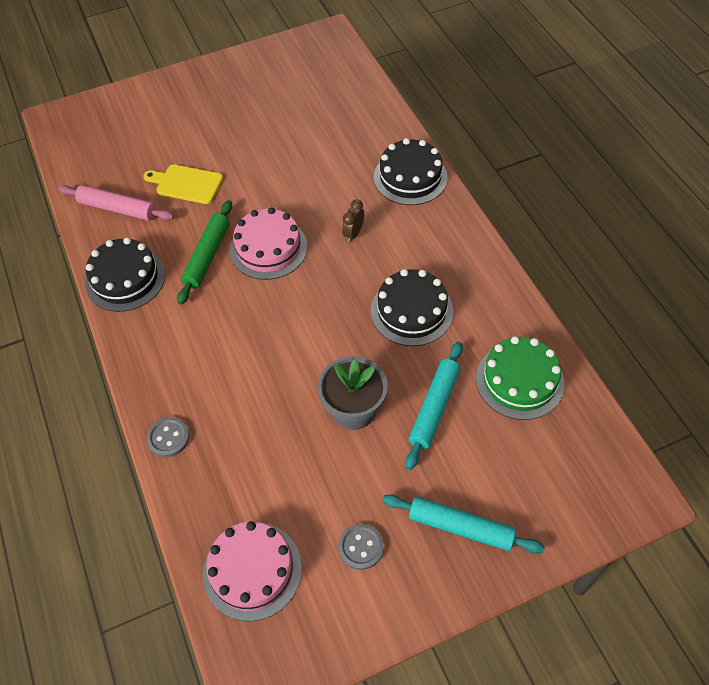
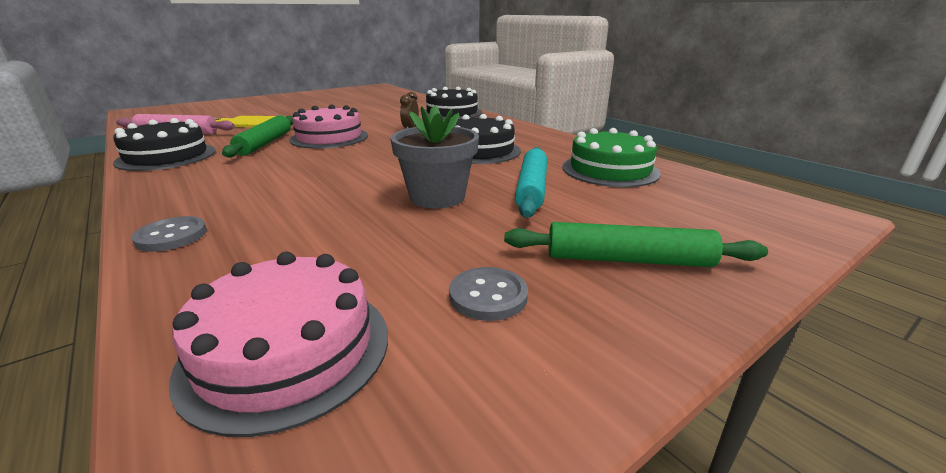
camera: 15 degrees left, 30 degrees down
turquoise rolling pin [382,494,545,554] -> green rolling pin [504,222,768,267]

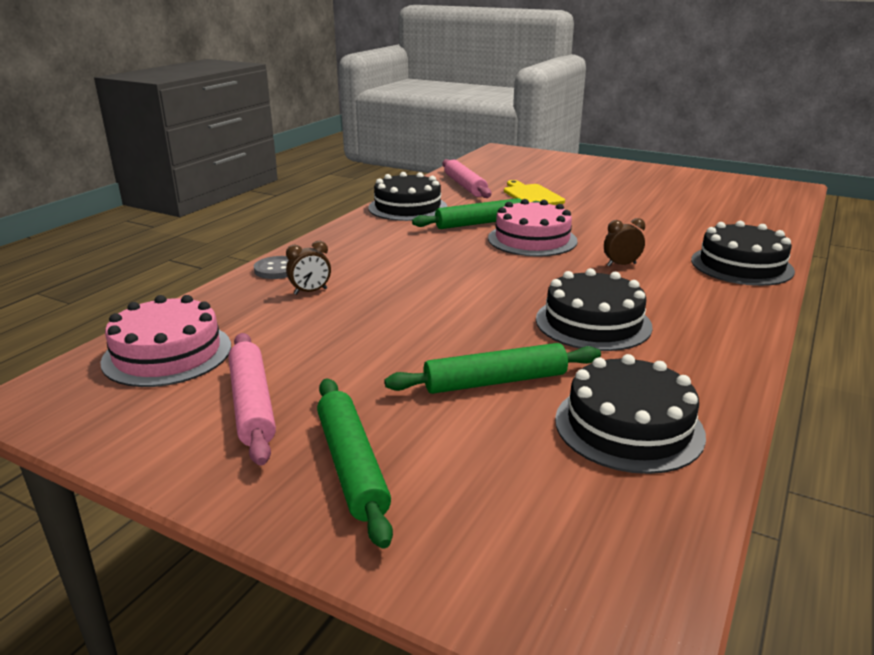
camera: 65 degrees right, 0 degrees up
grey flower pot [390,105,479,209] -> none
grey button [449,267,528,321] -> pink rolling pin [229,333,276,466]
turquoise rolling pin [515,147,547,218] -> green rolling pin [385,343,601,394]
green cake [562,128,661,187] -> black cake [555,354,706,474]
none -> brown clock [286,241,331,295]

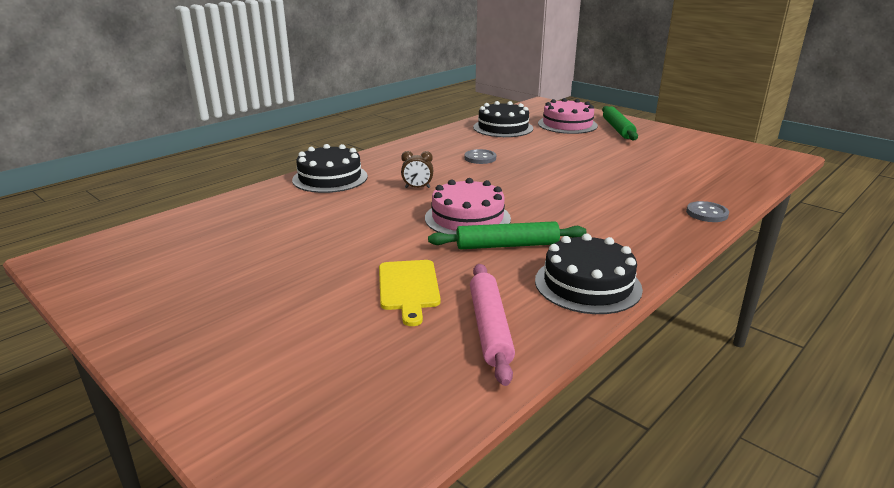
camera: 165 degrees left, 0 degrees up
pink cake [100,295,231,387] -> pink cake moved to [538,98,598,134]
pink rolling pin [229,333,276,466] -> none
brown clock [286,241,331,295] -> none
green rolling pin [385,343,601,394] -> none
black cake [536,268,653,351] -> grey button [464,149,496,164]

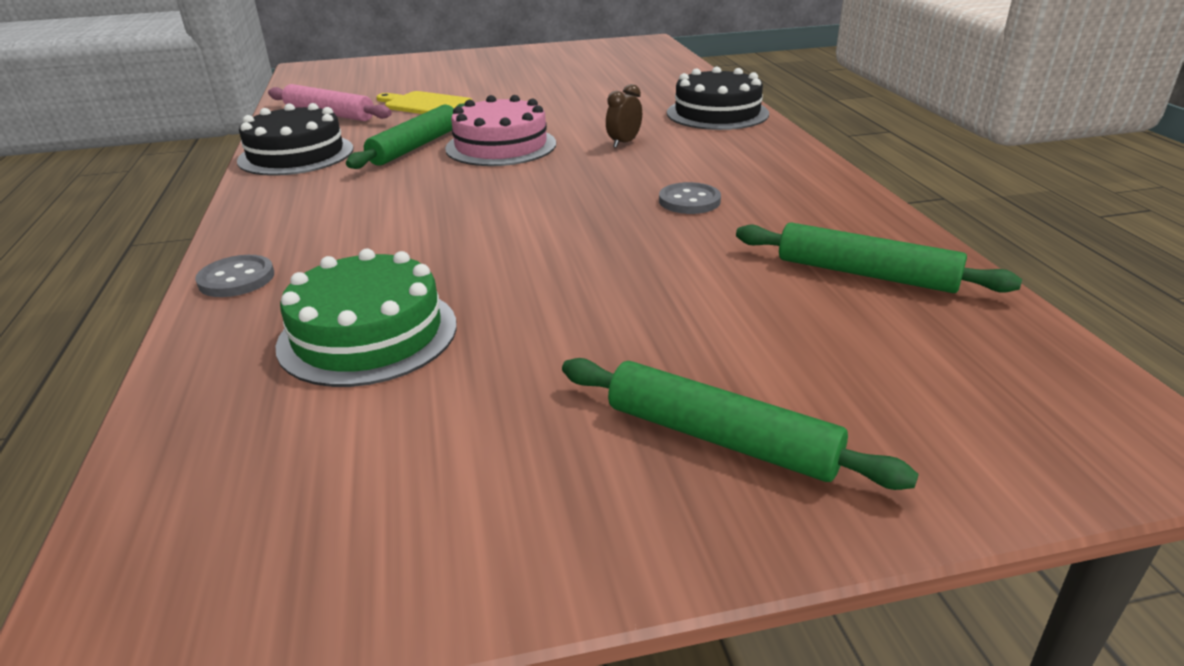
camera: 125 degrees right, 5 degrees up
black cake [473,101,533,137] -> green rolling pin [736,222,1022,293]
pink cake [538,98,598,134] -> none
none -> green cake [276,249,457,387]

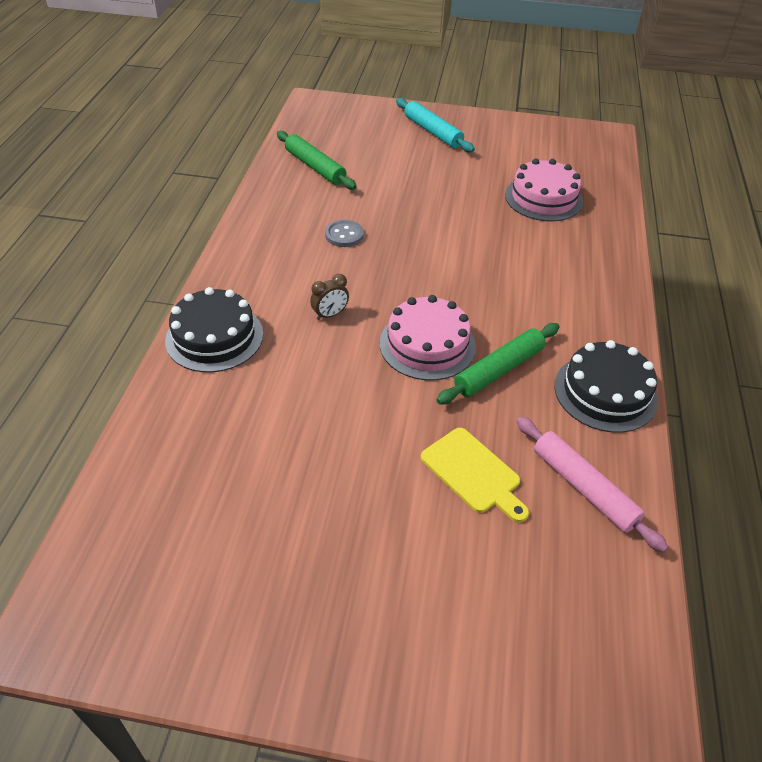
camera: 160 degrees left, 15 degrees up
grey button [195,255,274,297] -> none
green cake [276,249,457,387] -> pink cake [505,159,583,221]
green rolling pin [562,358,919,490] -> turquoise rolling pin [396,98,475,152]

